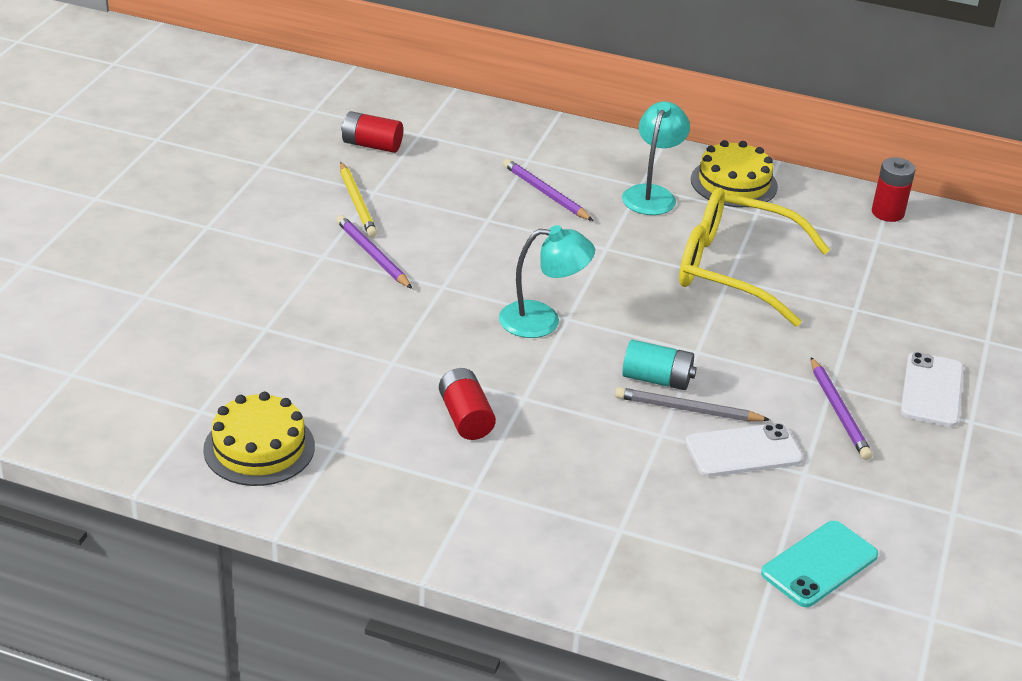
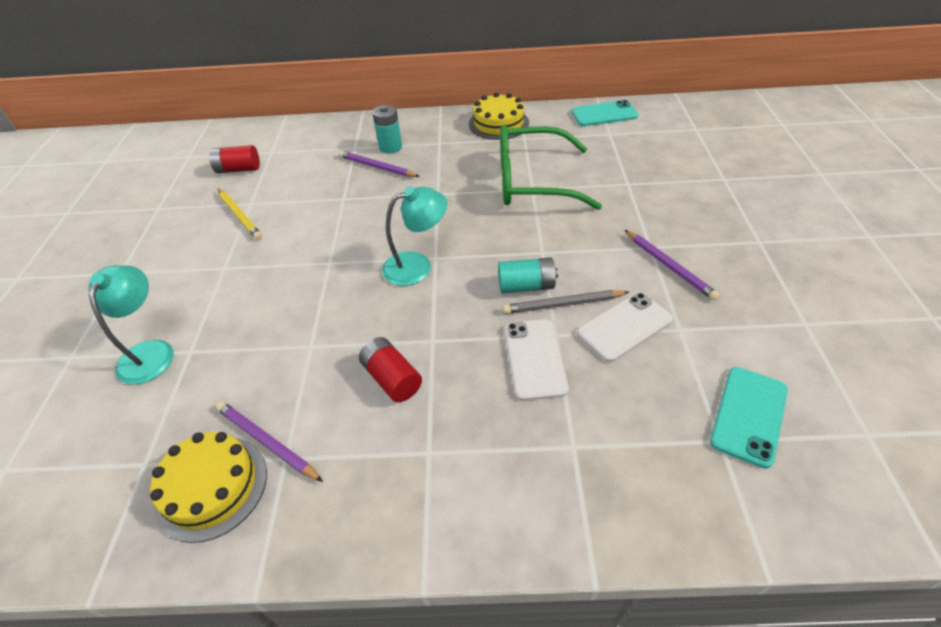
camera: 15 degrees left, 10 degrees up
purple pencil [336,215,412,289] -> purple pencil moved to [216,401,323,482]
turquoise lamp [622,101,690,215] -> turquoise lamp moved to [89,265,174,385]
yellow glasses [679,188,830,327] -> green glasses [500,125,602,210]
red battery [872,157,915,222] -> turquoise phone [572,100,639,126]
white phone [900,352,963,427] -> white phone moved to [504,319,569,401]
none -> turquoise battery [372,105,402,154]

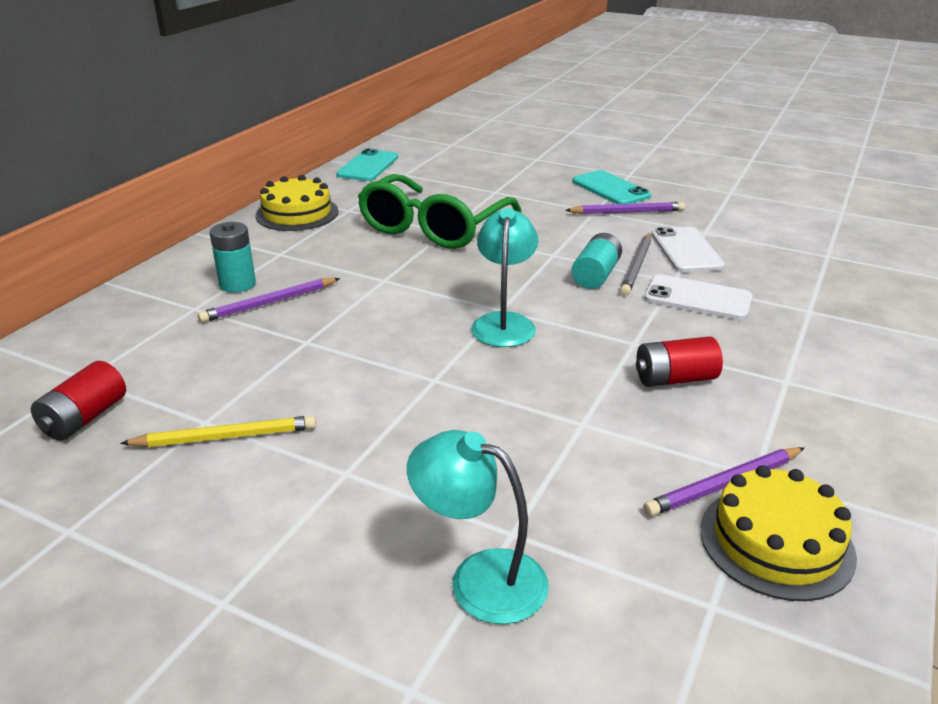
camera: 65 degrees left, 15 degrees down
turquoise phone [710,367,788,468] -> turquoise phone moved to [573,170,651,204]

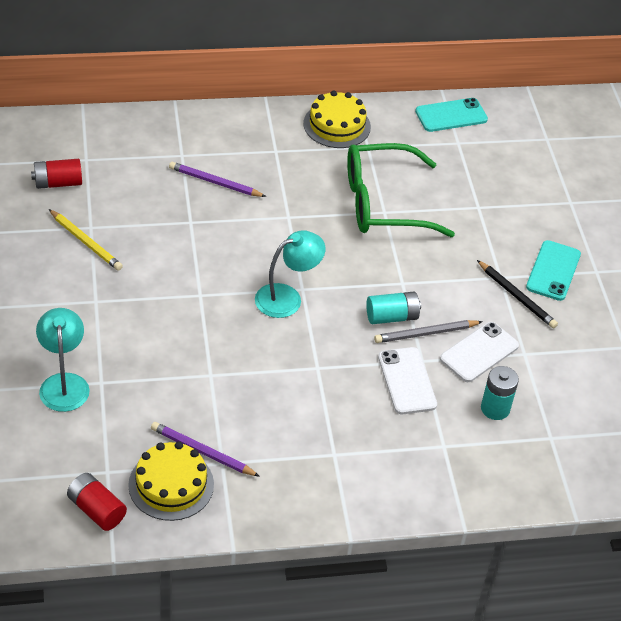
camera: 50 degrees right, 15 degrees up
turquoise battery [210,222,256,293] -> turquoise battery moved to [481,366,519,420]
purple pencil [565,202,685,214] -> black pencil [477,260,558,328]
red battery [636,337,723,387] -> red battery moved to [67,473,127,531]

